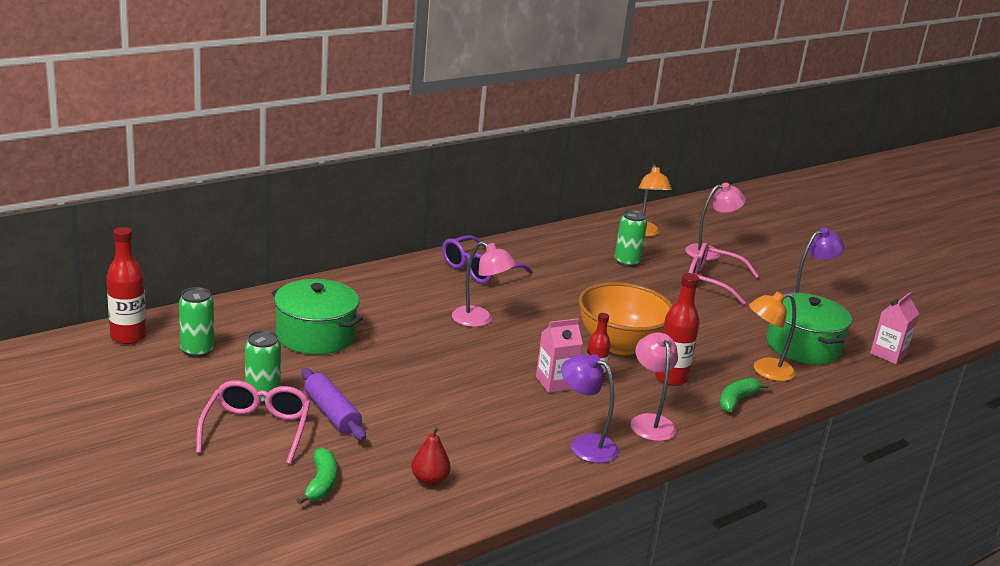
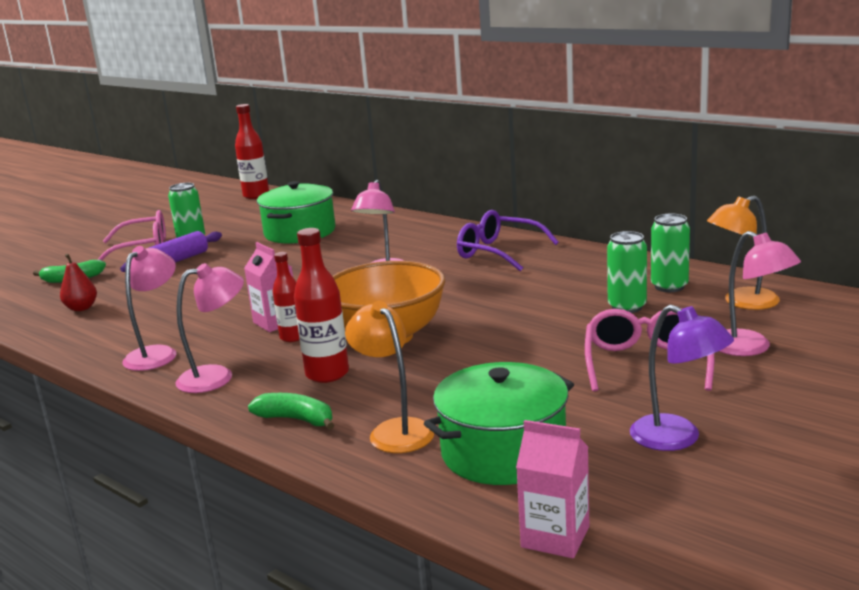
camera: 80 degrees right, 5 degrees down
green can [179,287,214,358] -> green can moved to [651,214,690,292]
purple lamp [561,354,619,463] -> pink lamp [122,246,176,371]

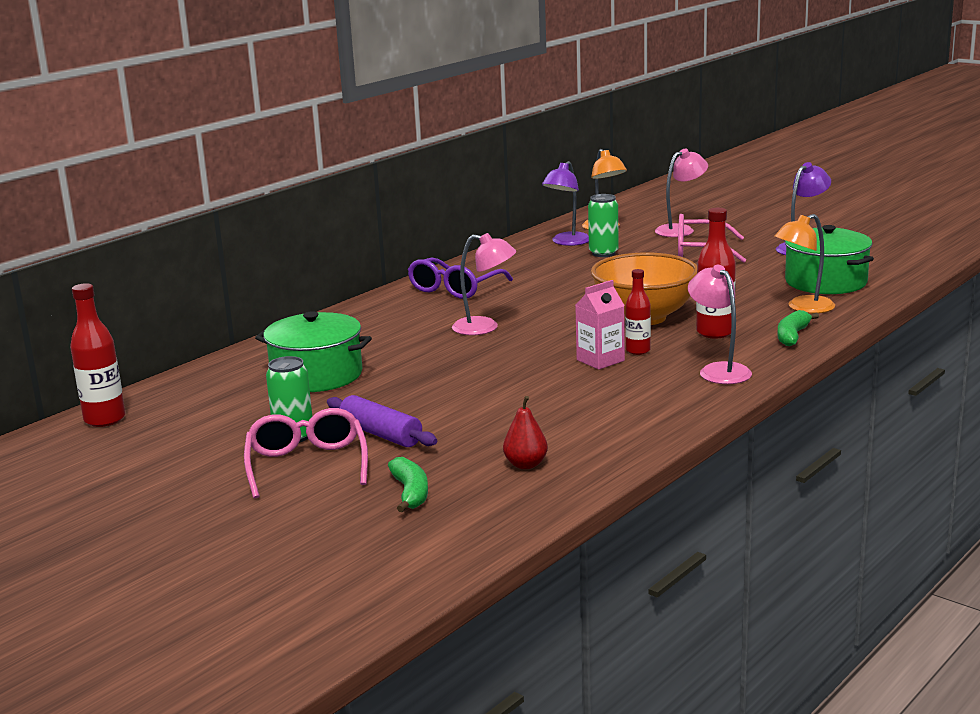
camera: 90 degrees left, 0 degrees up
pink lamp [122,246,176,371] -> none
pink carton [516,420,589,558] -> none
green can [651,214,690,292] -> purple lamp [542,161,589,246]

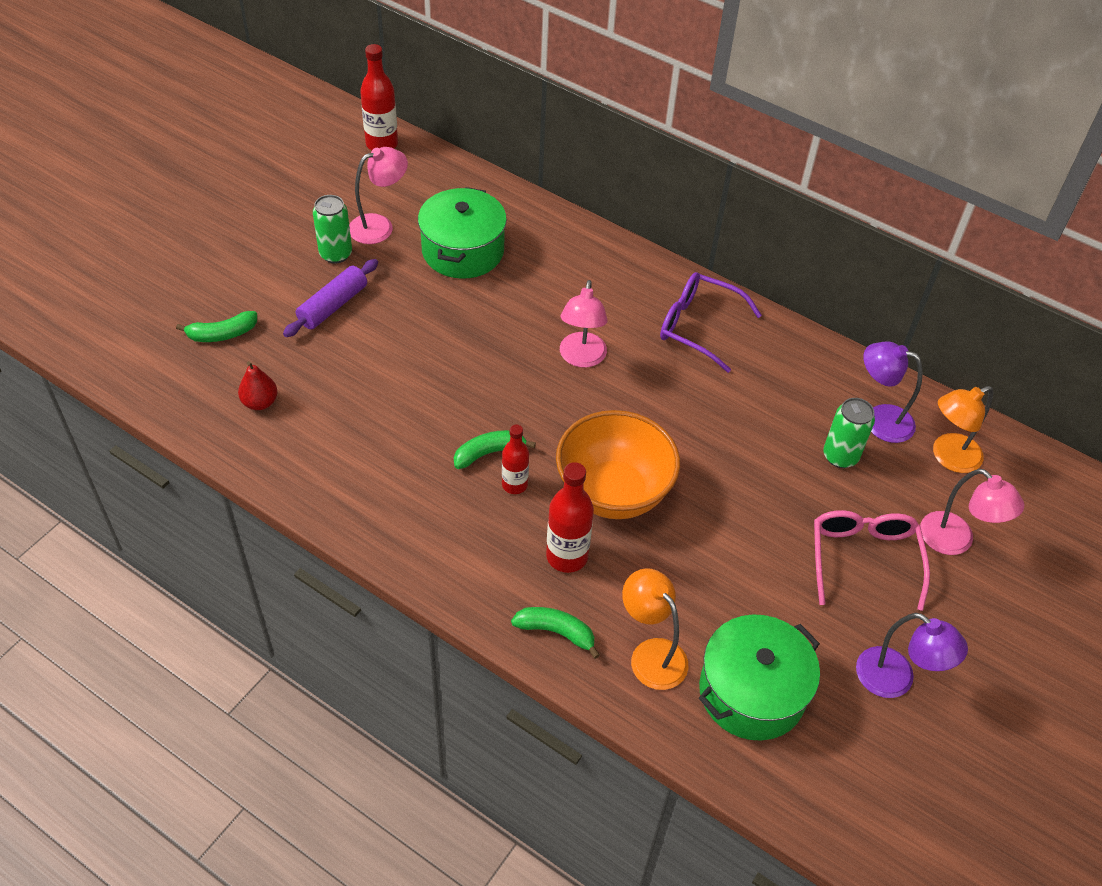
camera: 80 degrees right, 30 degrees up
pink glasses [244,408,368,498] -> none
pink carton [575,280,625,370] -> green banana [454,430,536,469]
pink lamp [688,265,752,384] -> pink lamp moved to [349,147,408,244]

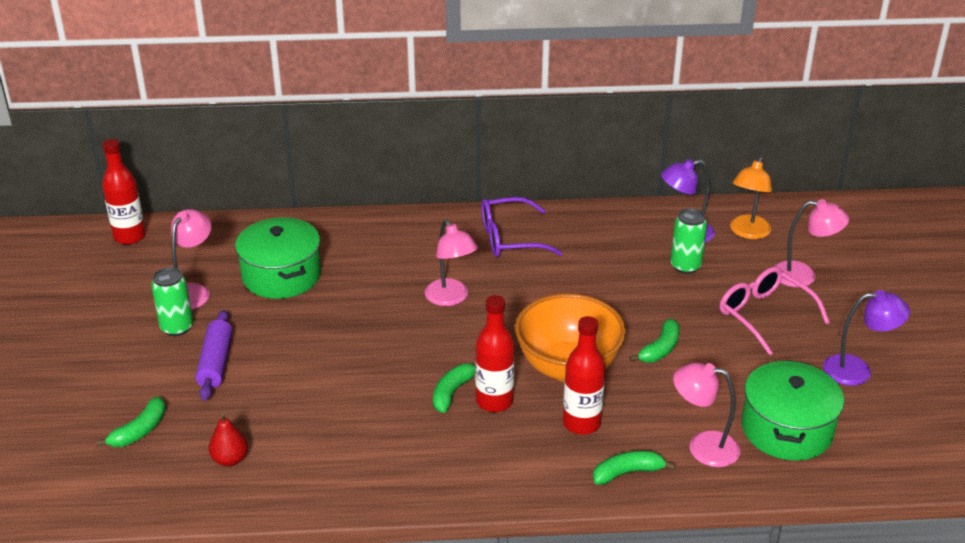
camera: 35 degrees left, 15 degrees down
red bottle [502,425,529,494] -> red bottle [475,295,515,412], size x1.55
orange lamp [622,568,688,690] -> pink lamp [673,363,740,467]
none -> green banana [629,319,680,362]

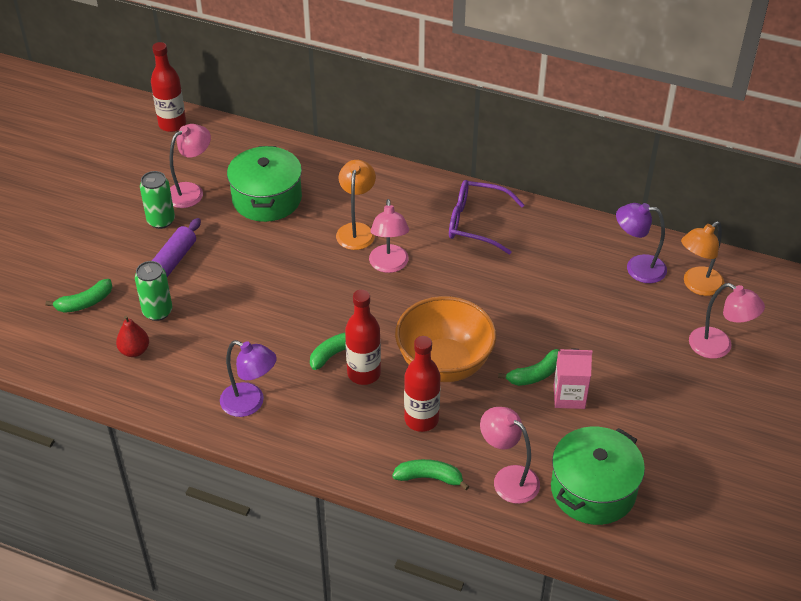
camera: 25 degrees right, 10 degrees up
green can [671,208,707,274] -> green can moved to [135,261,172,321]
pink glasses [720,267,830,355] -> none
purple lamp [823,290,910,386] -> purple lamp moved to [220,340,277,417]
none -> orange lamp [336,160,376,250]
none -> pink carton [554,349,592,409]

